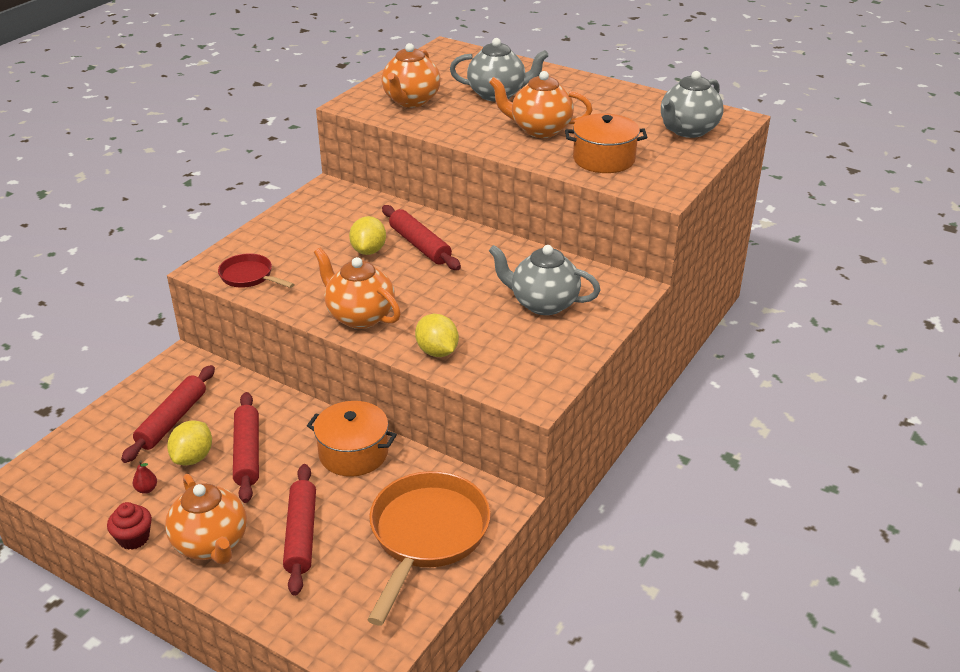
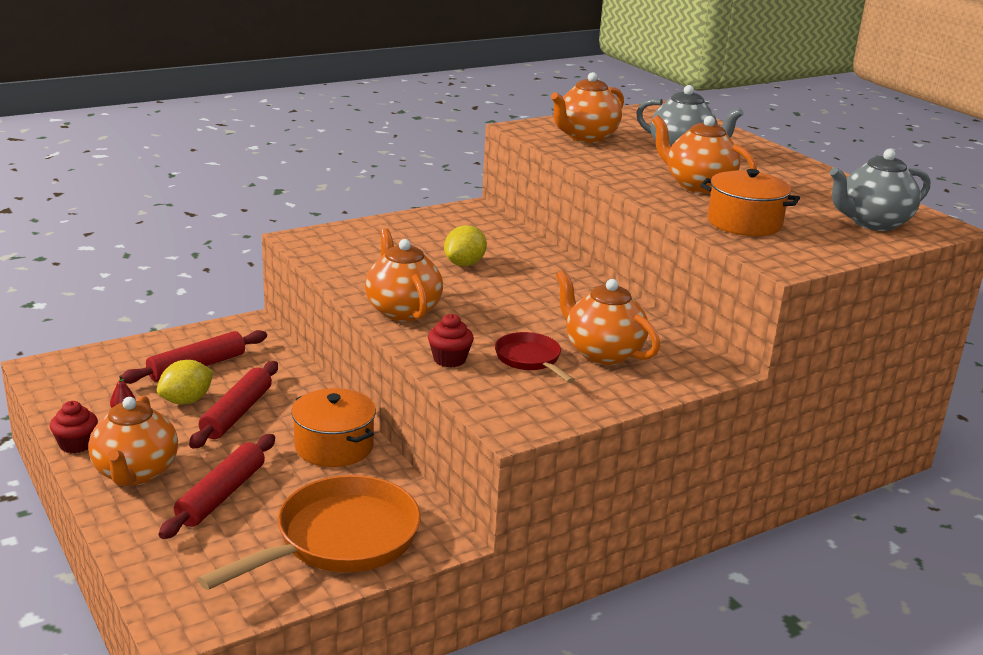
camera: 25 degrees right, 10 degrees down
red pan [218,253,295,288] -> red pan moved to [495,332,575,383]
red rolling pin [382,205,461,270] -> none
yellow lemon [415,314,459,357] -> red cupcake [428,314,474,367]
grey teapot [489,245,601,315] -> orange teapot [556,270,660,365]

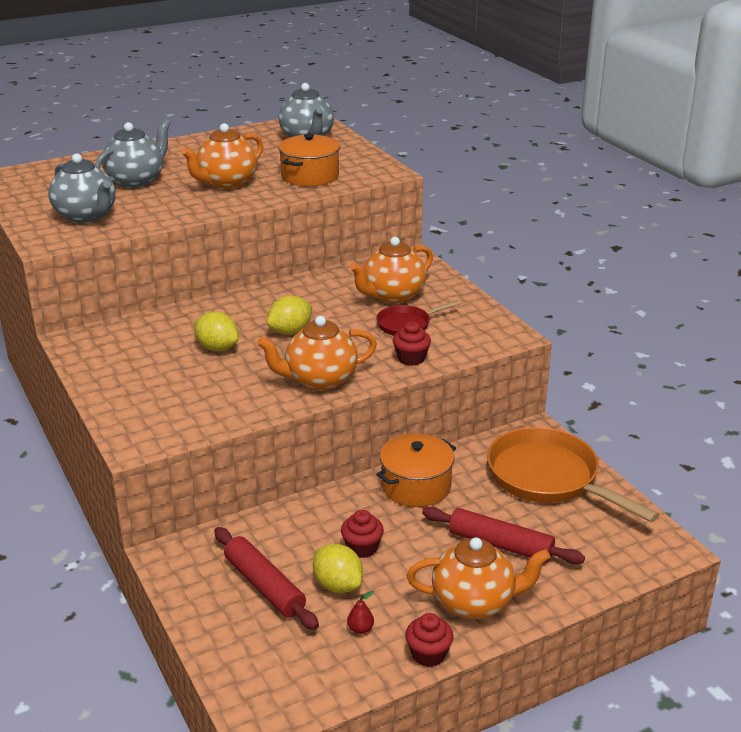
camera: 85 degrees left, 5 degrees up
red rolling pin [189,361,278,449] -> red cupcake [341,510,384,558]
orange teapot [551,72,624,143] -> grey teapot [48,153,116,224]
none -> yellow lemon [267,296,312,334]

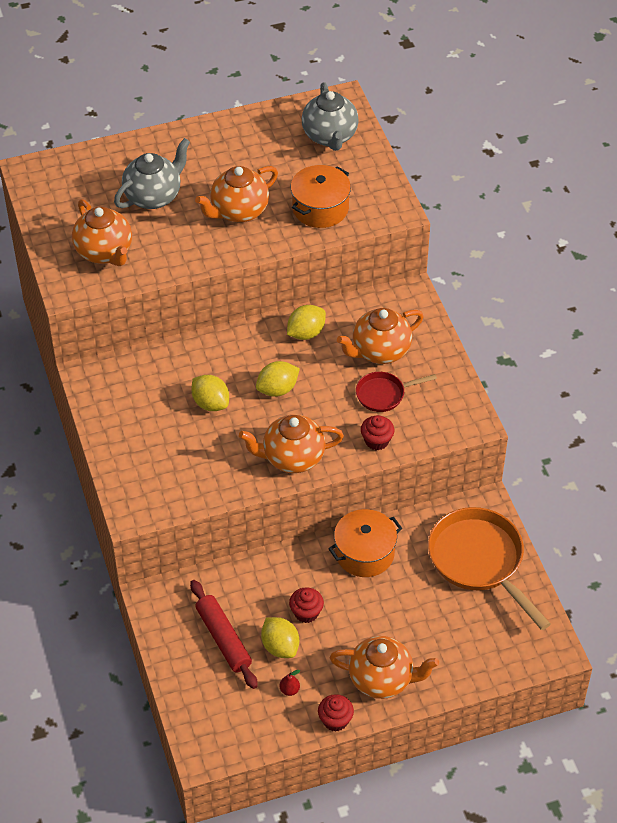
camera: 10 degrees right, 20 degrees up
grey teapot [48,153,116,224] -> orange teapot [72,199,132,266]
red rolling pin [422,507,585,564] -> none
none -> yellow lemon [287,305,326,340]

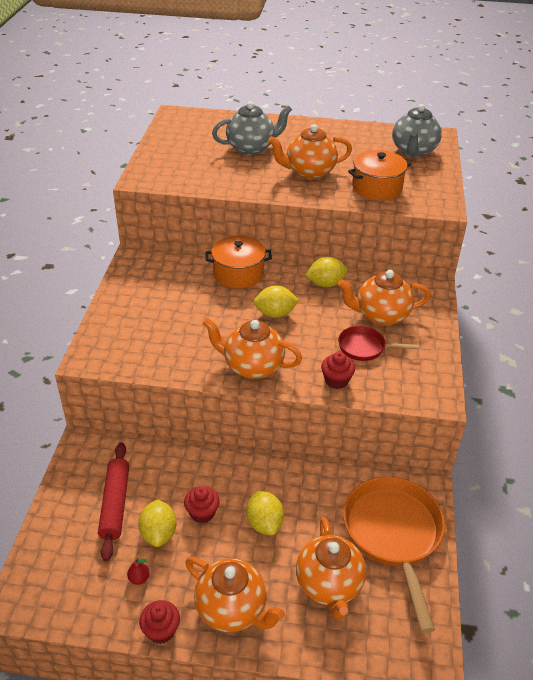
camera: 25 degrees right, 10 degrees down
orange teapot [72,199,132,266] -> orange teapot moved to [296,517,366,620]
yellow lemon [191,375,229,411] -> yellow lemon moved to [246,491,284,535]
orange pot [329,509,402,577] -> orange pot moved to [205,236,272,289]

